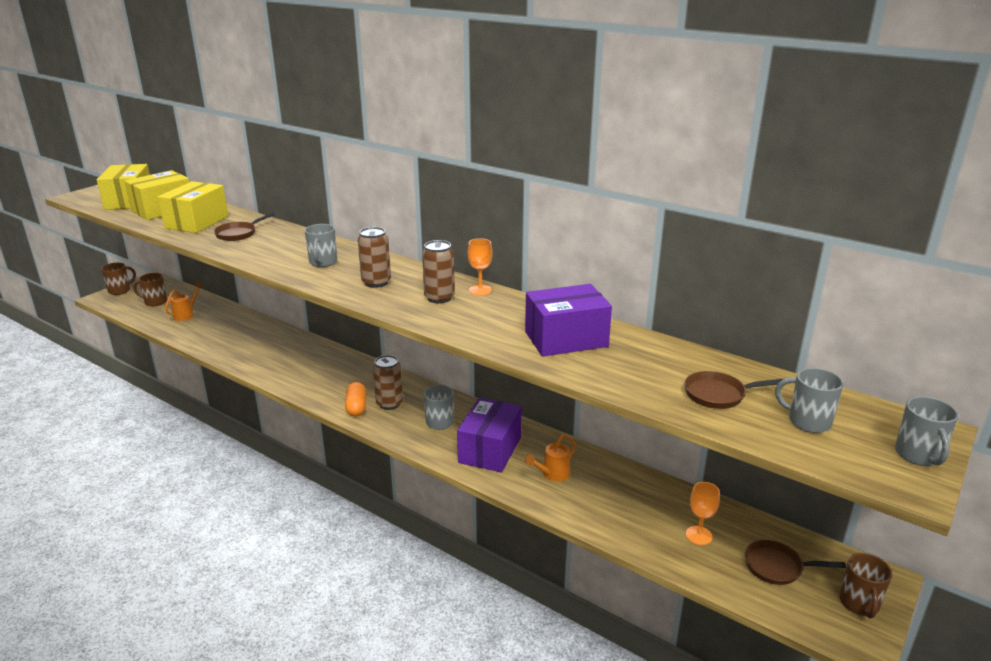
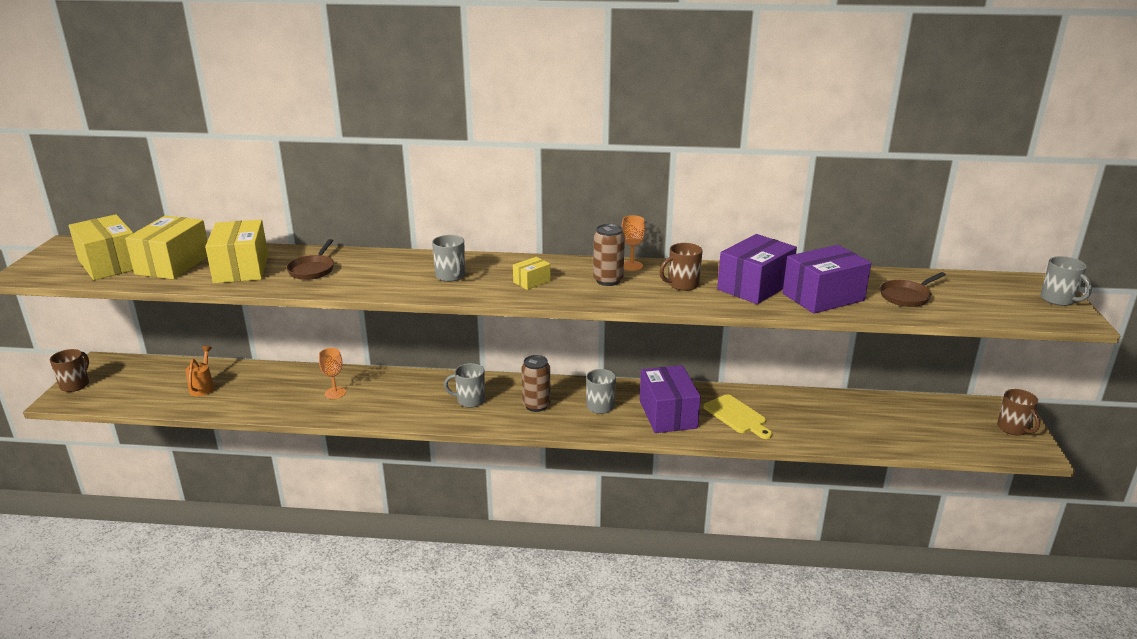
camera: 30 degrees left, 0 degrees up
brown mug [133,273,167,306] -> brown mug moved to [659,243,703,291]
orange capsule [345,382,366,417] -> none
brown can [358,227,391,288] -> yellow box [513,257,551,290]
orange watering can [525,434,576,482] -> yellow cutting board [704,394,772,439]
orange goblet [686,482,720,545] -> orange goblet moved to [319,348,346,399]
brown pan [745,540,846,585] -> none
grey mug [775,368,844,433] -> grey mug moved to [444,363,485,408]
none -> purple box [783,245,871,314]

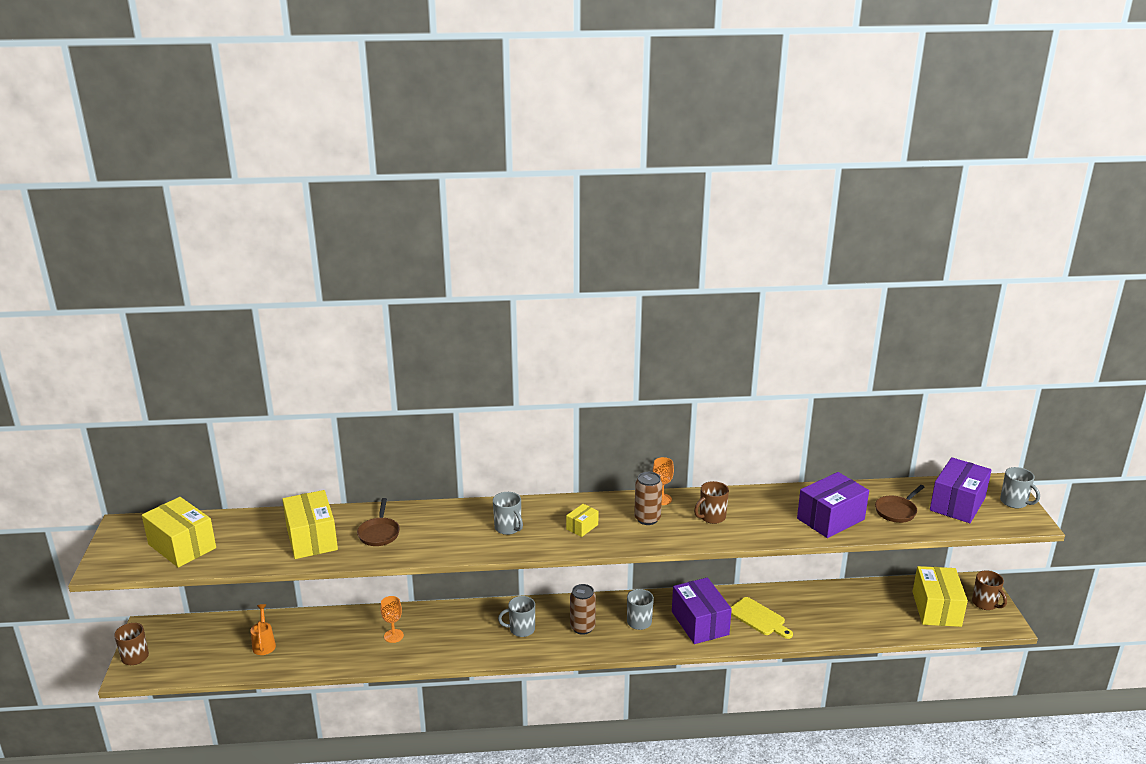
camera: 10 degrees left, 0 degrees up
yellow box [125,216,208,279] -> yellow box moved to [912,566,968,627]
purple box [717,234,797,304] -> purple box moved to [930,457,992,523]

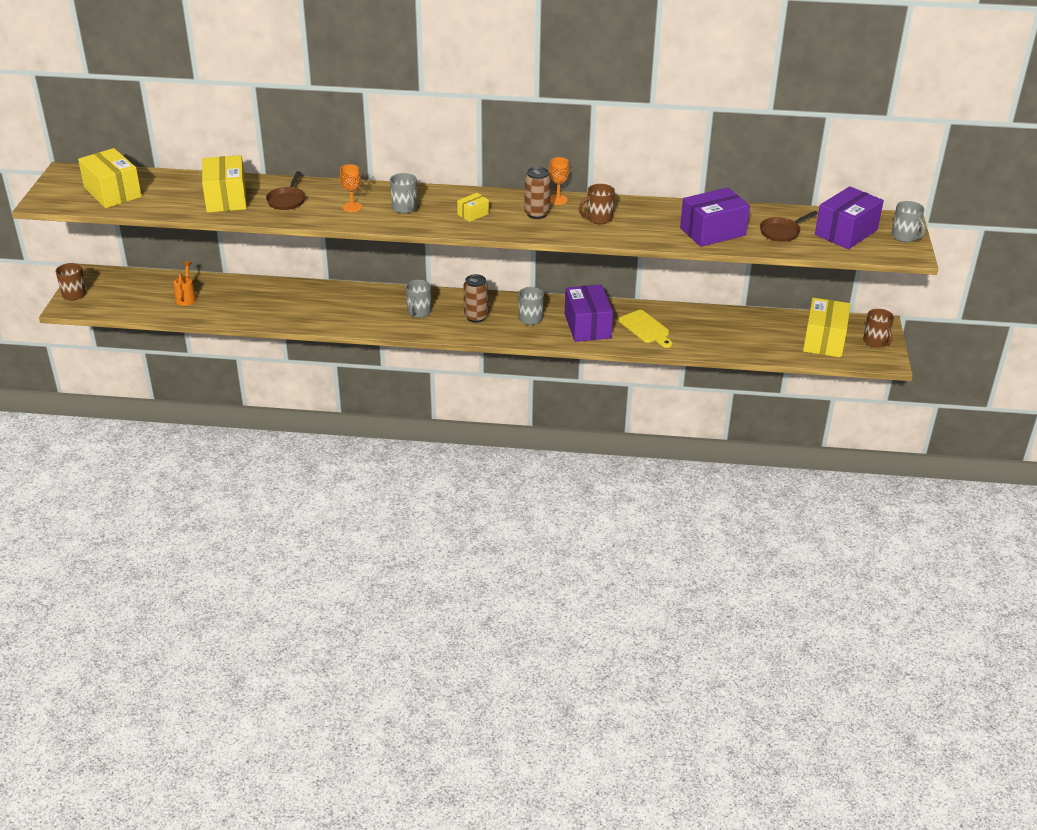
camera: 10 degrees right, 10 degrees up
orange goblet [381,596,404,643] -> orange goblet moved to [340,164,362,212]
grey mug [498,596,535,637] -> grey mug turned 75 degrees counterclockwise [406,280,431,318]

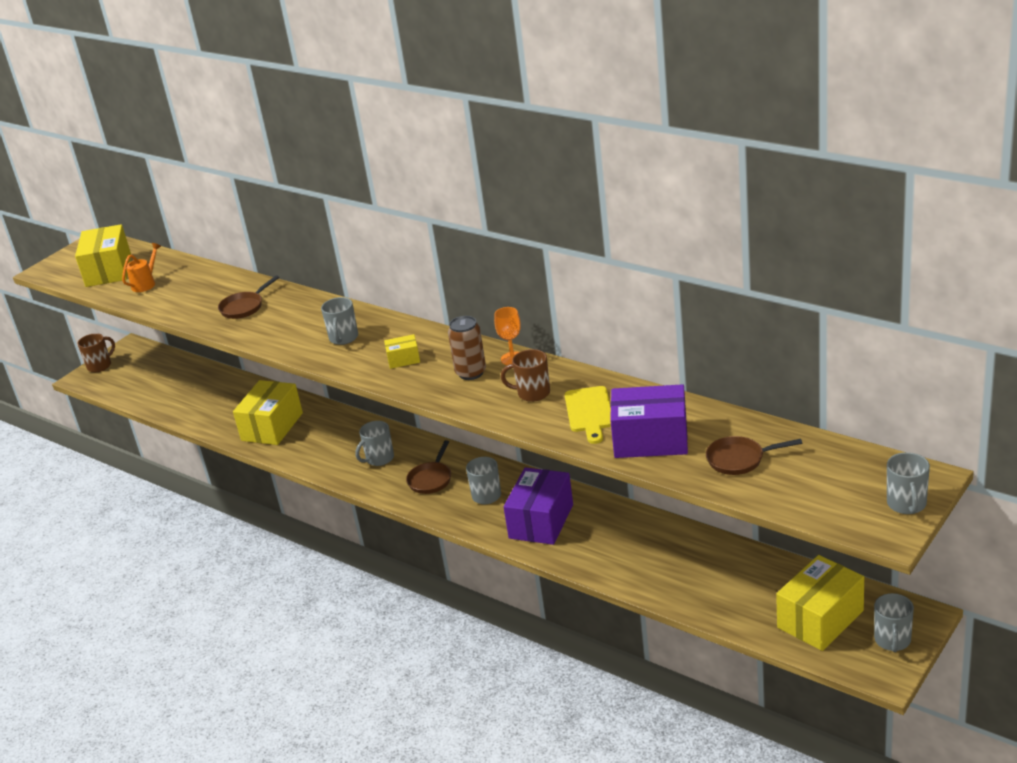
camera: 35 degrees right, 5 degrees down
orange watering can [173,261,197,306] -> orange watering can moved to [122,243,161,292]
yellow box [202,155,247,213] -> yellow box moved to [233,380,303,445]
orange goblet [340,164,362,212] -> none
brown can [464,274,488,323] -> brown pan [406,440,451,494]
yellow cutting board [619,310,672,348] -> yellow cutting board moved to [565,386,611,444]
purple box [815,186,884,249] -> none
brown mug [863,309,894,348] -> grey mug [874,593,914,652]

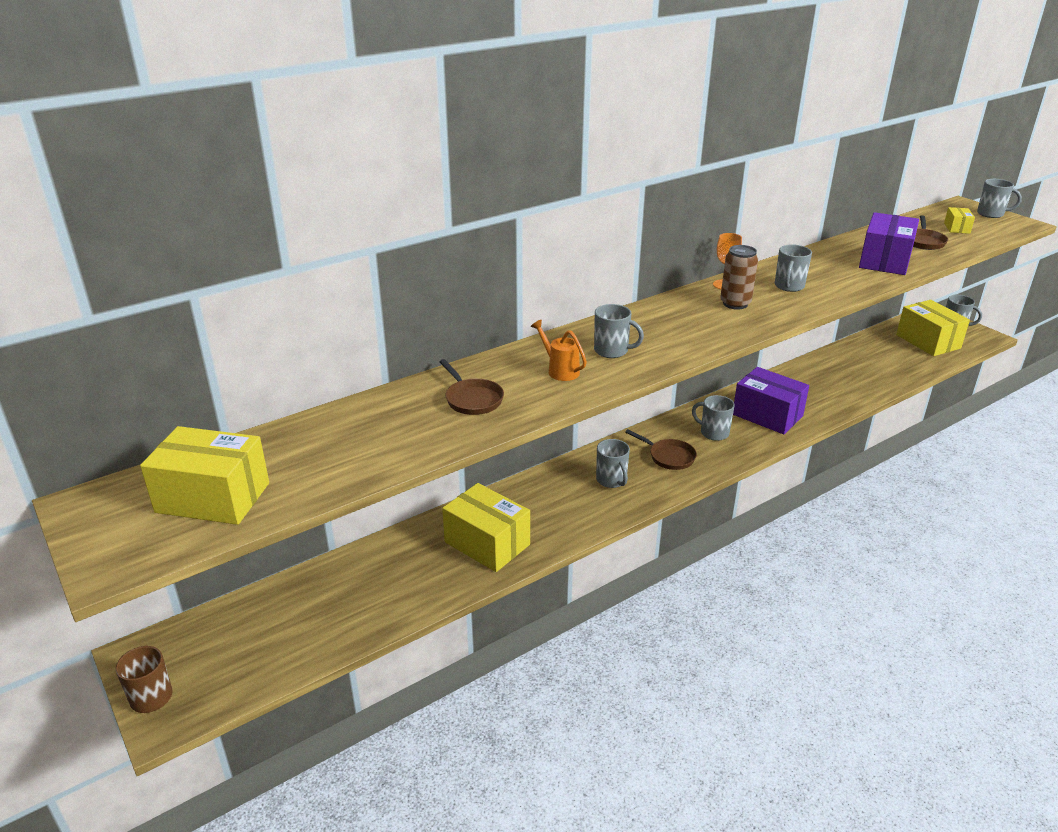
camera: 75 degrees left, 0 degrees up
orange watering can [122,243,161,292] -> orange watering can moved to [531,320,587,381]
yellow box [384,334,420,369] -> yellow box moved to [944,207,975,234]
brown mug [501,349,550,402] -> grey mug [775,244,812,292]
yellow cutting board [565,386,611,444] -> none

